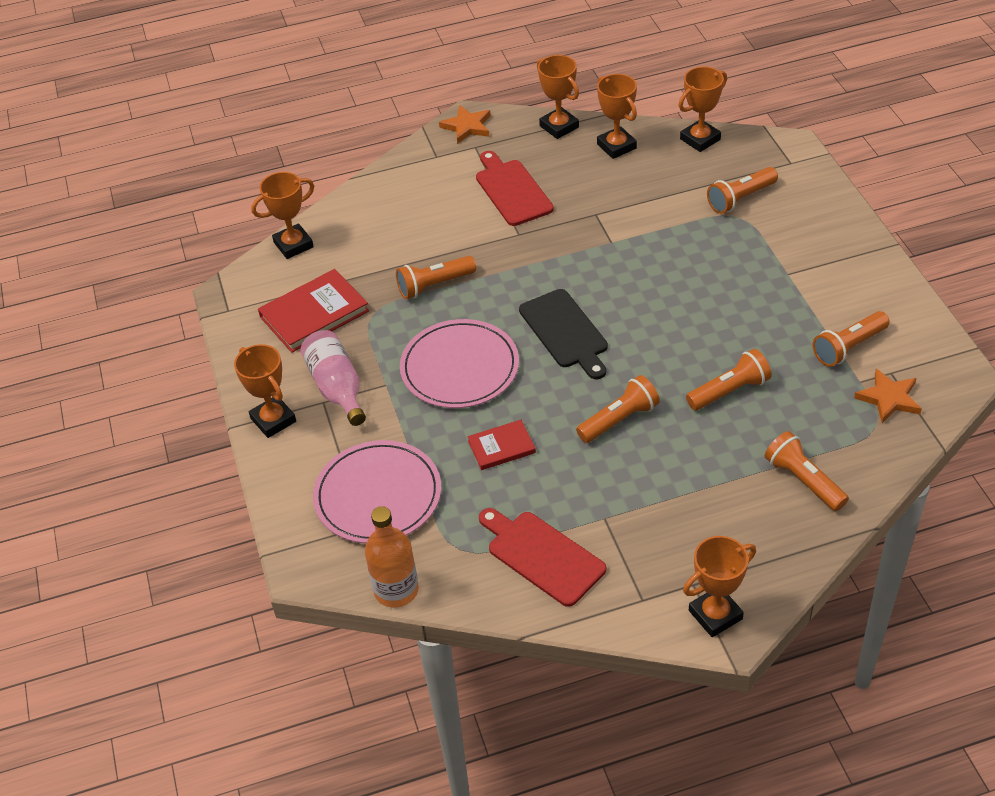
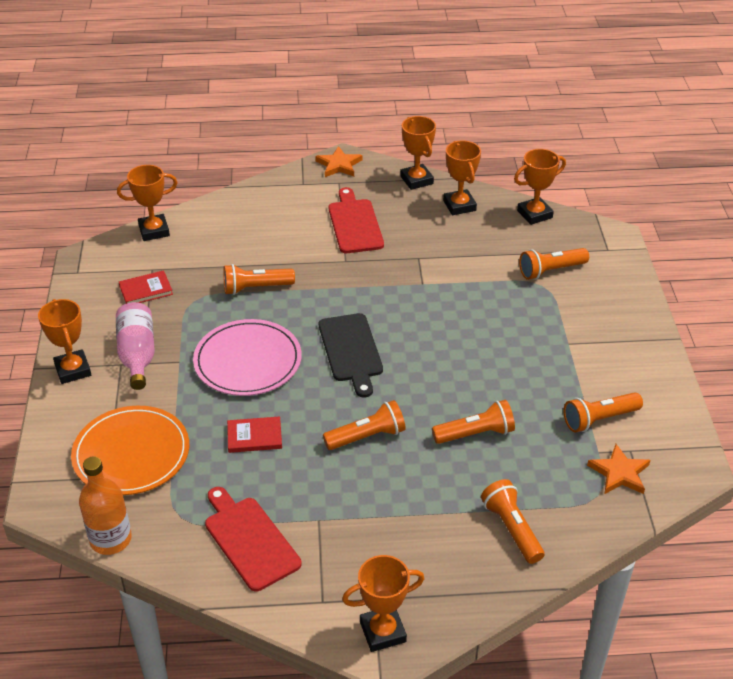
camera: 10 degrees right, 5 degrees down
red book [258,269,369,353] -> red book [119,270,173,304], size x0.58
pink plate [313,440,441,543] -> orange plate [71,406,189,495]

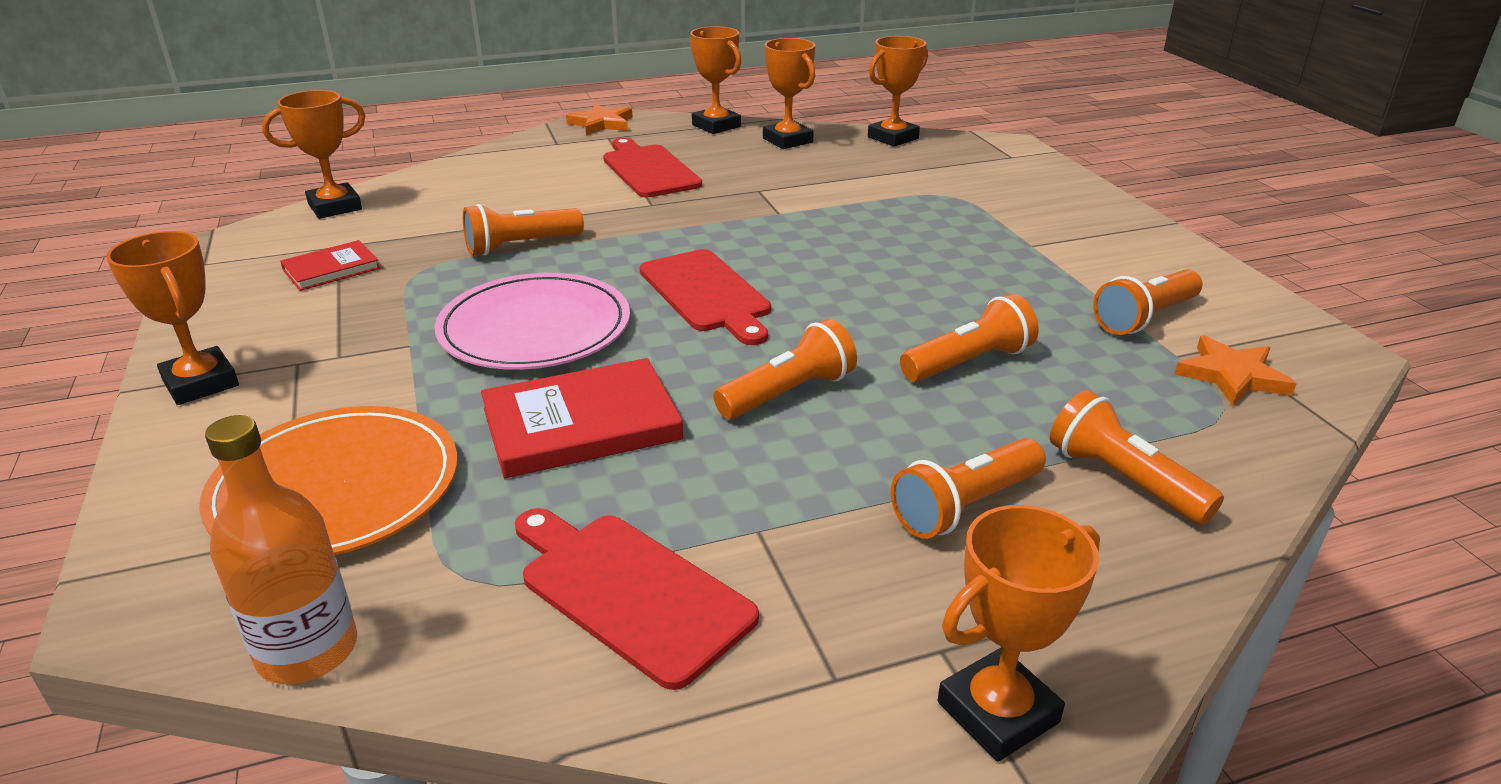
camera: 15 degrees left, 10 degrees down
pink bottle [116,302,155,390] -> none
red book [227,416,282,453] -> red book [481,358,683,478], size x1.72
black cutting board [319,313,383,398] -> red cutting board [640,249,771,345]
orange flashlight [519,248,589,280] -> orange flashlight moved to [891,438,1046,539]

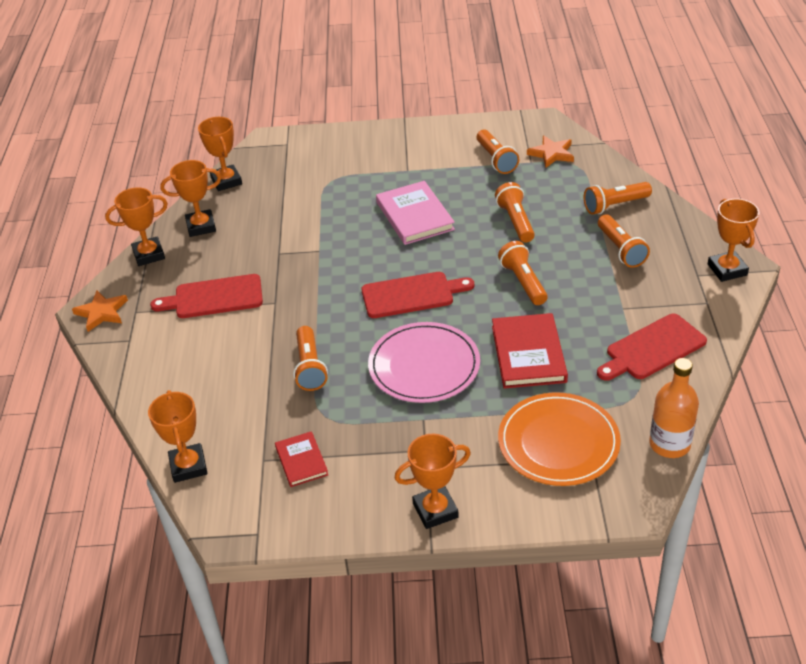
camera: 70 degrees left, 10 degrees up
none -> pink book [376,181,455,245]

